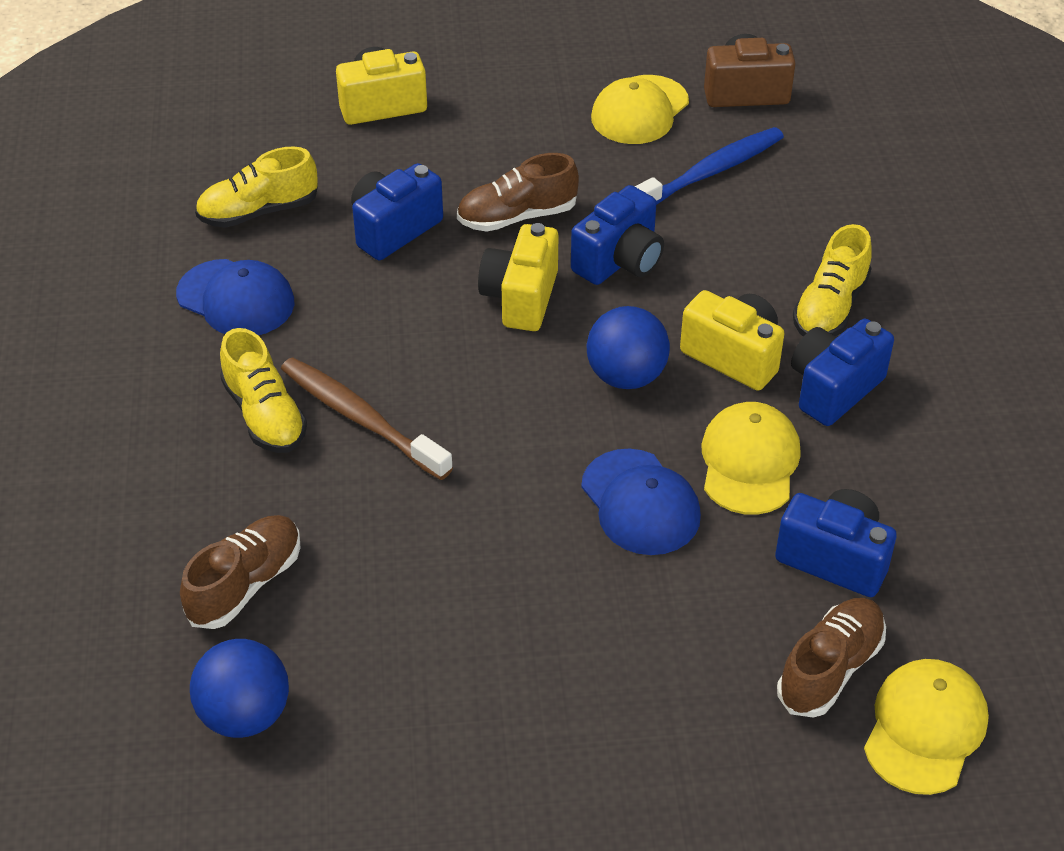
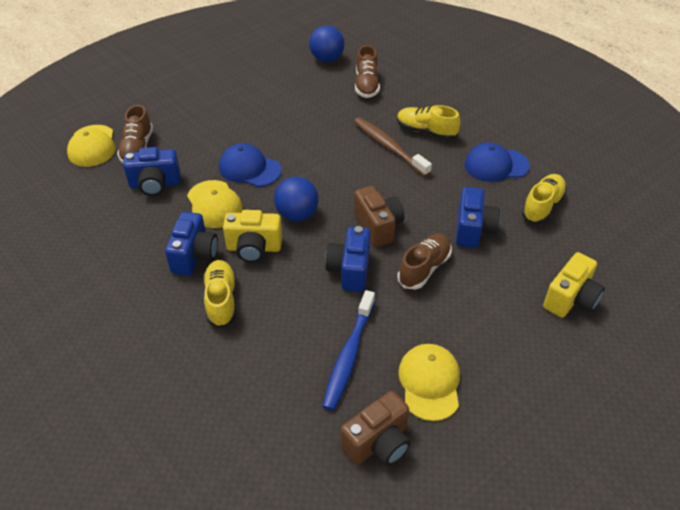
camera: 145 degrees right, 0 degrees up
brown toothbrush [281,357,453,480] -> brown toothbrush turned 135 degrees counterclockwise [354,117,432,177]
yellow camera [478,223,558,331] -> brown camera [354,186,404,247]

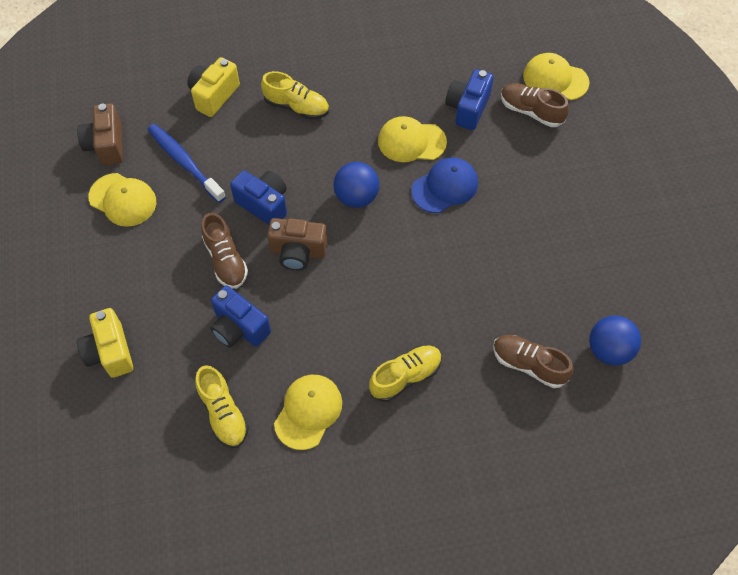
camera: 120 degrees right, 15 degrees up
blue camera [165,212,218,276] -> none
yellow camera [223,210,282,263] -> yellow camera moved to [187,57,240,117]
brown toothbrush [354,117,432,177] -> none
blue cap [464,143,530,182] -> yellow cap [274,375,342,450]

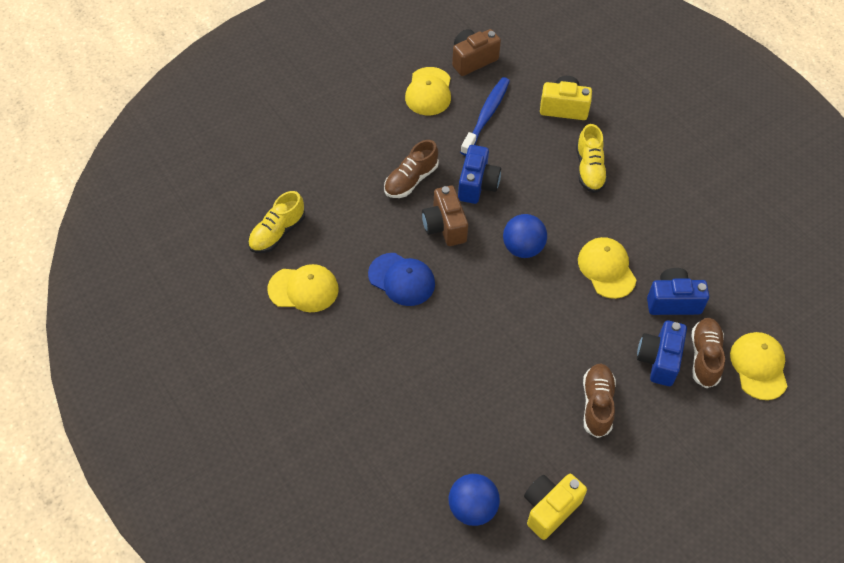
camera: 65 degrees right, 5 degrees down
yellow camera [77,308,133,378] -> yellow camera moved to [524,474,587,540]
blue camera [210,285,271,348] -> blue camera moved to [637,320,687,386]
yellow shoe [369,345,442,402] -> none
blue cap [411,158,478,213] -> blue cap moved to [368,253,435,306]
brown shoe [493,335,574,388] -> brown shoe moved to [583,363,616,438]

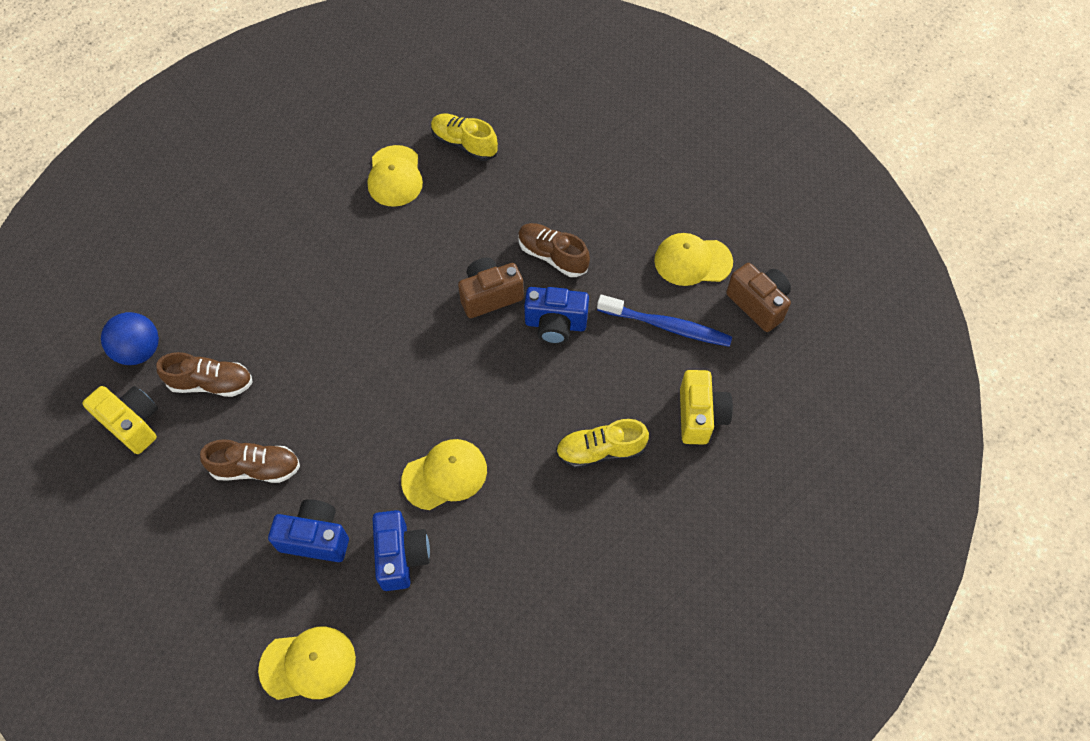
camera: 85 degrees right, 5 degrees up
blue cap [368,253,435,306] -> none
blue ball [503,214,547,258] -> none
brown shoe [691,318,725,388] -> brown shoe moved to [156,352,253,397]

